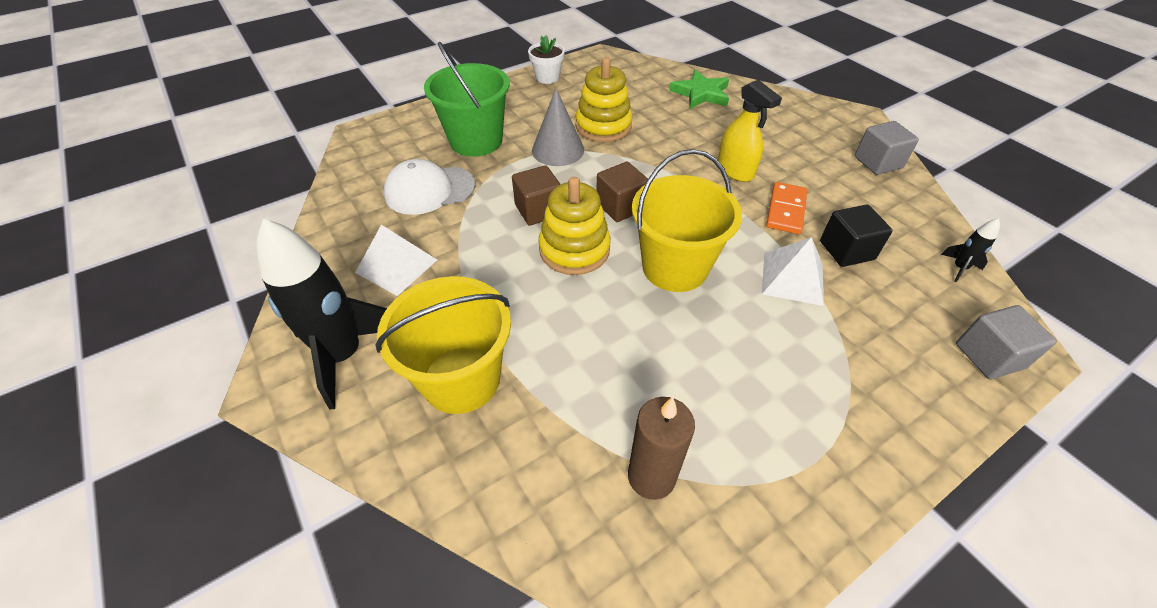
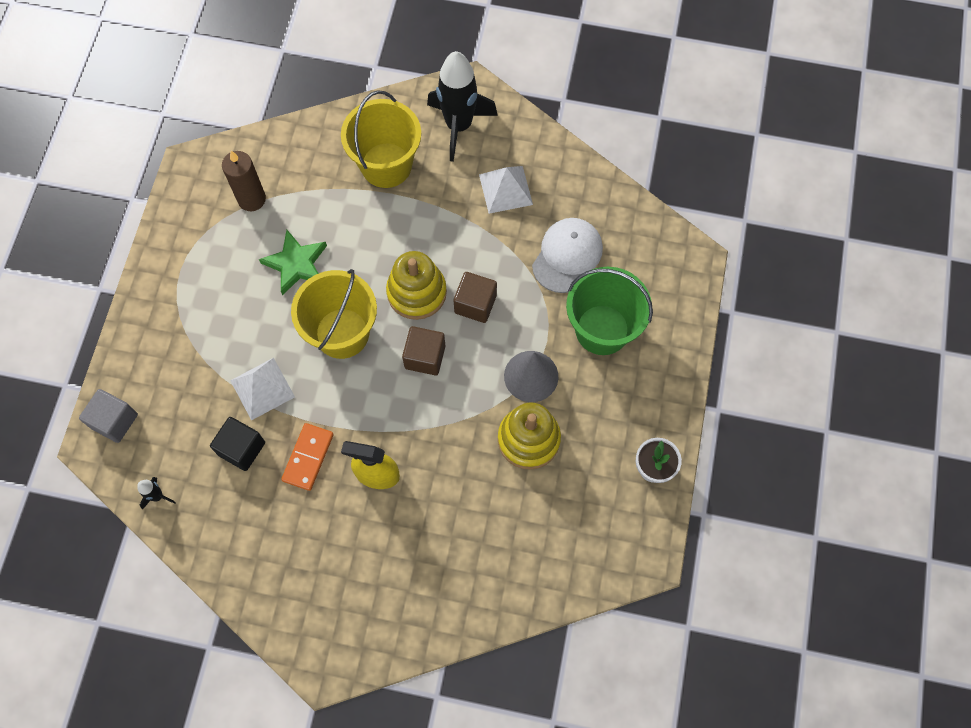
camera: 135 degrees right, 20 degrees up
green star [669,70,729,109] -> green star moved to [259,230,327,295]
orange domino [766,182,807,234] -> orange domino turned 45 degrees clockwise [281,423,334,491]
grey cube [855,121,919,175] -> none

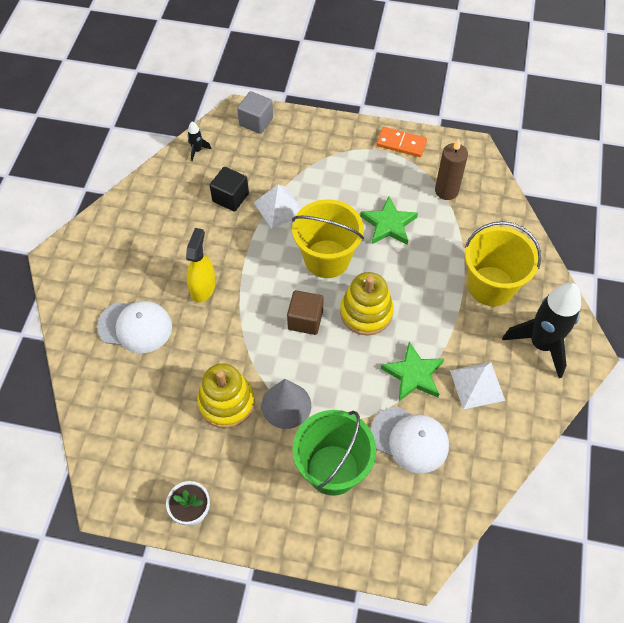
camera: 90 degrees right, 10 degrees down
orange domino [281,423,334,491] -> orange domino moved to [377,127,427,157]
brown cube [454,272,497,323] -> none
none -> white cap [97,301,172,353]
none -> green star [381,342,444,401]

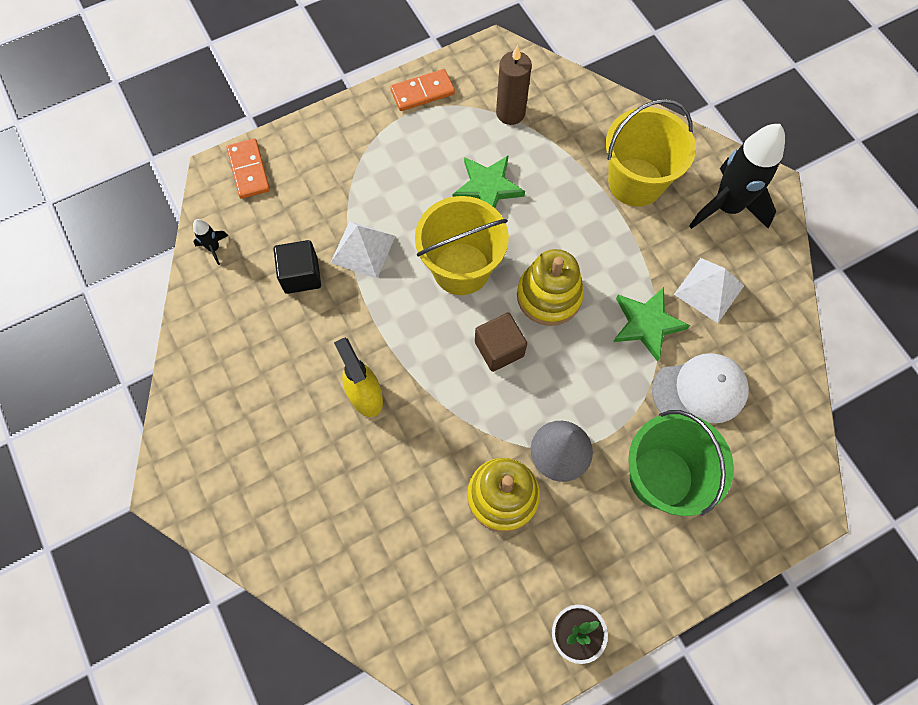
camera: 40 degrees left, 10 degrees up
white cap [97,301,172,353] -> none
grey cube [237,91,273,134] -> orange domino [227,138,270,199]

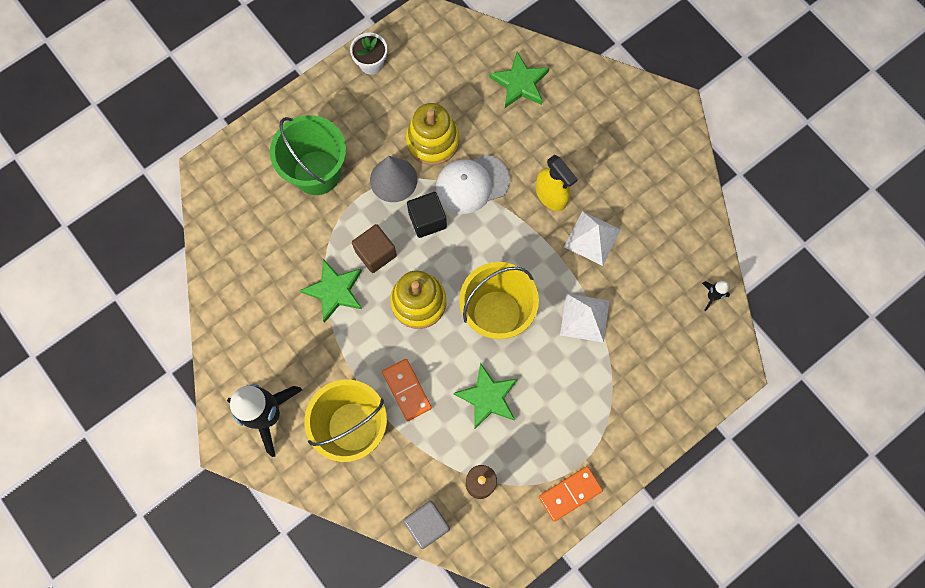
camera: 170 degrees right, 5 degrees up
orange domino [227,138,270,199] -> orange domino moved to [382,359,432,421]
black cube [274,240,321,294] -> black cube moved to [407,192,447,238]
brown cube [475,312,527,372] -> brown cube moved to [352,224,397,273]
white cap [652,353,749,423] -> white cap moved to [436,155,510,214]
white pyramid [674,258,744,323] -> white pyramid moved to [564,211,621,266]
none -> grey cube [403,501,450,549]
none -> green star [489,52,549,108]

